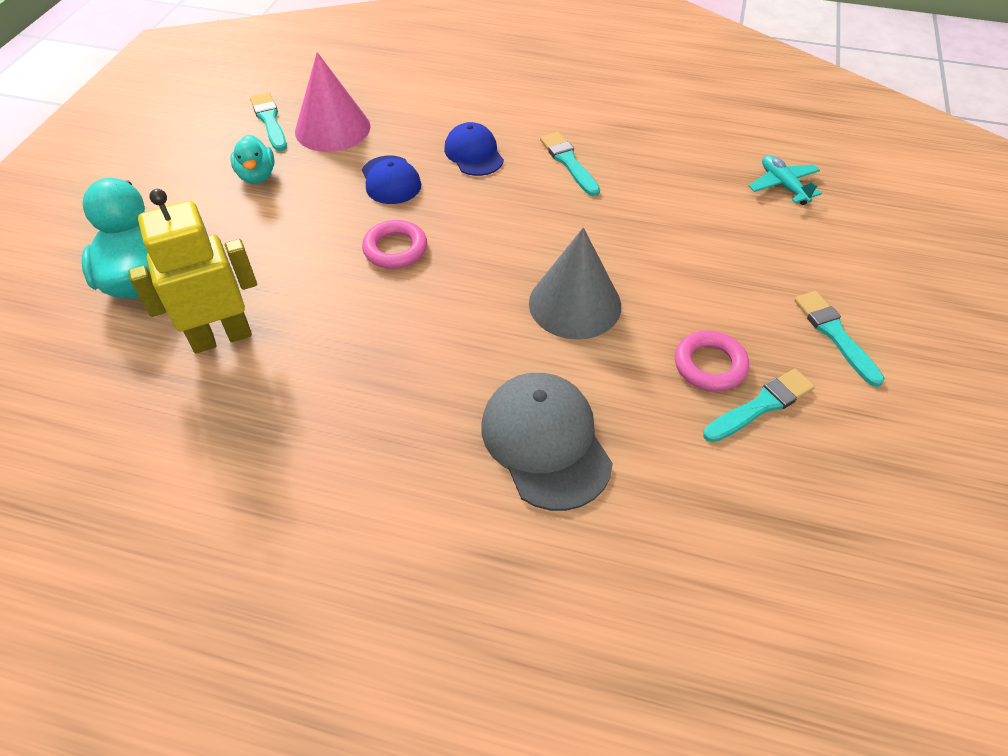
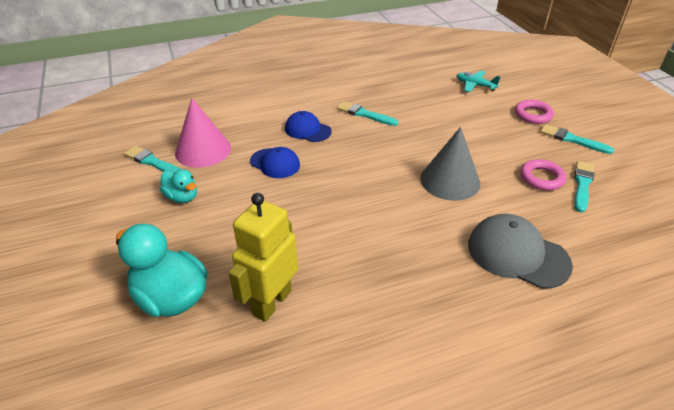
camera: 35 degrees left, 10 degrees down
pink ring [362,220,427,269] -> pink ring moved to [515,100,554,124]

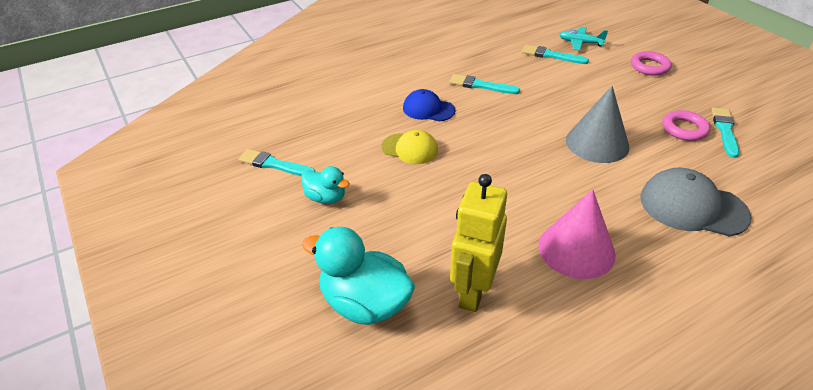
camera: 10 degrees left, 0 degrees up
pink cone [175,98,231,168] -> pink cone moved to [538,189,616,279]
blue cap [250,147,300,178] -> yellow cap [382,130,438,164]
turquoise brush [540,124,614,154] -> turquoise brush moved to [522,45,589,64]

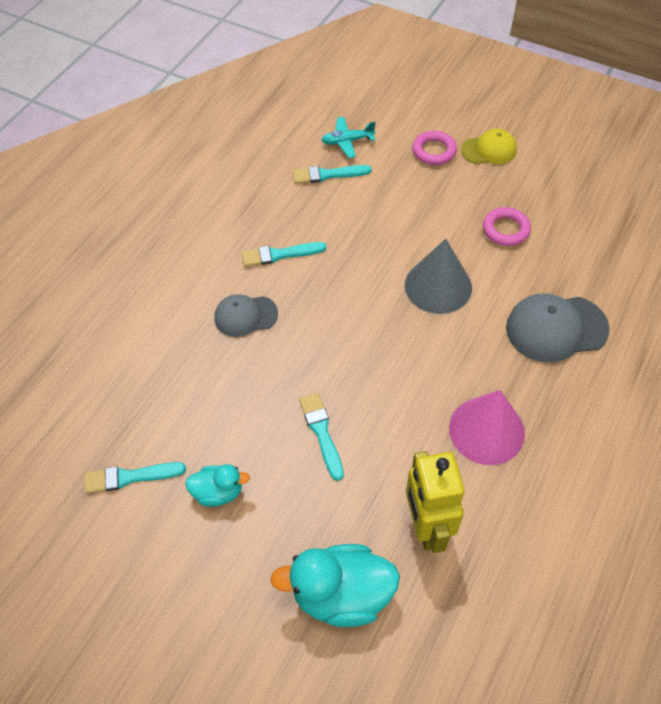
camera: 30 degrees left, 15 degrees up
yellow cap [382,130,438,164] -> yellow cap moved to [461,129,517,164]
blue cap [403,89,456,122] -> grey cap [214,294,278,337]
turquoise brush [711,108,739,158] -> turquoise brush moved to [299,393,344,481]

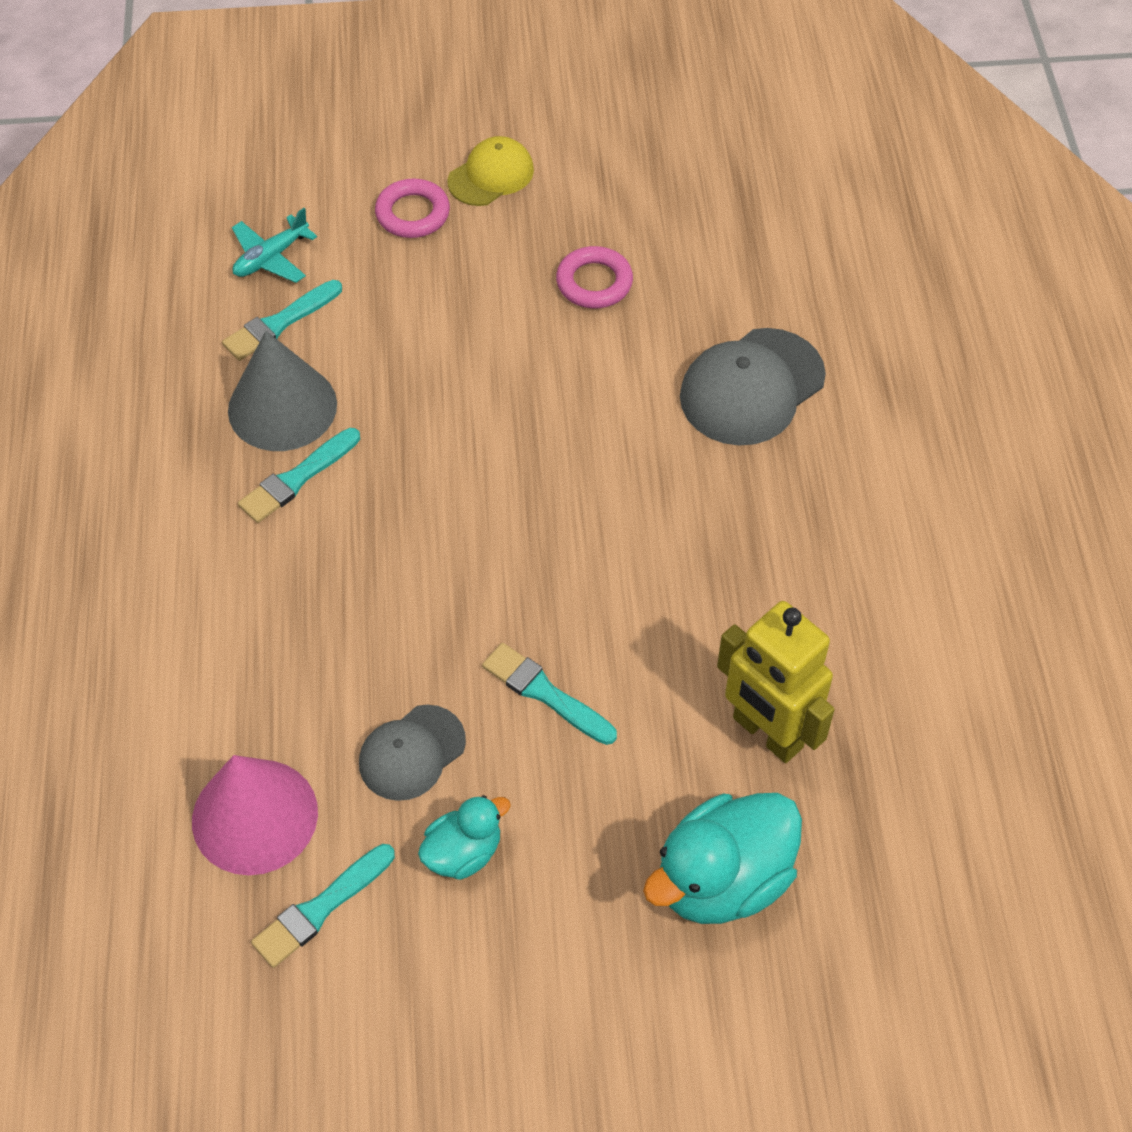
camera: 35 degrees left, 0 degrees up
grey cap [214,294,278,337] -> grey cap moved to [359,705,466,801]
grey cone [405,239,472,314] -> grey cone moved to [228,331,337,451]
pink cone [449,390,525,465] -> pink cone moved to [192,755,318,875]

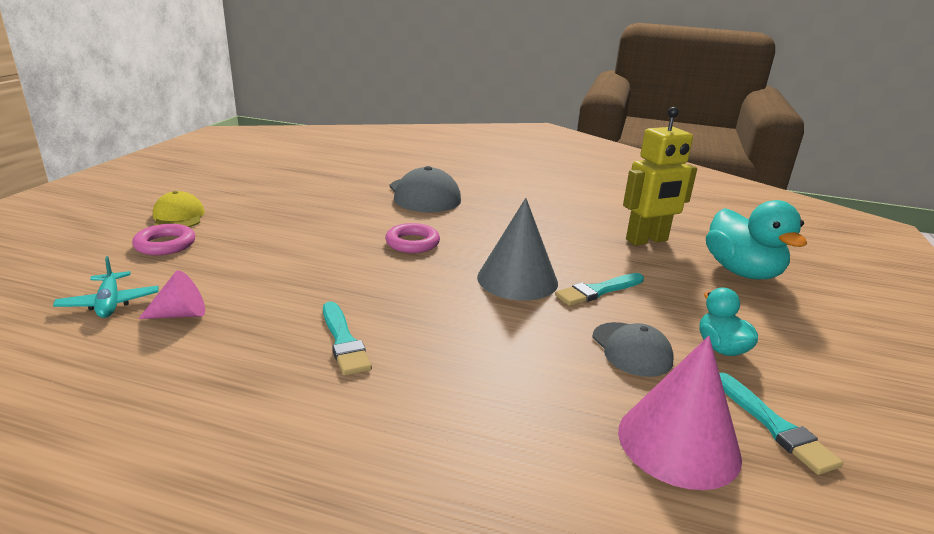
camera: 70 degrees left, 30 degrees down
turquoise brush [222,280,342,361] -> pink cone [138,270,205,319]
grey cone [228,331,337,451] -> grey cone moved to [477,198,558,301]
pink ring [556,246,633,308] -> pink ring moved to [385,223,440,253]

